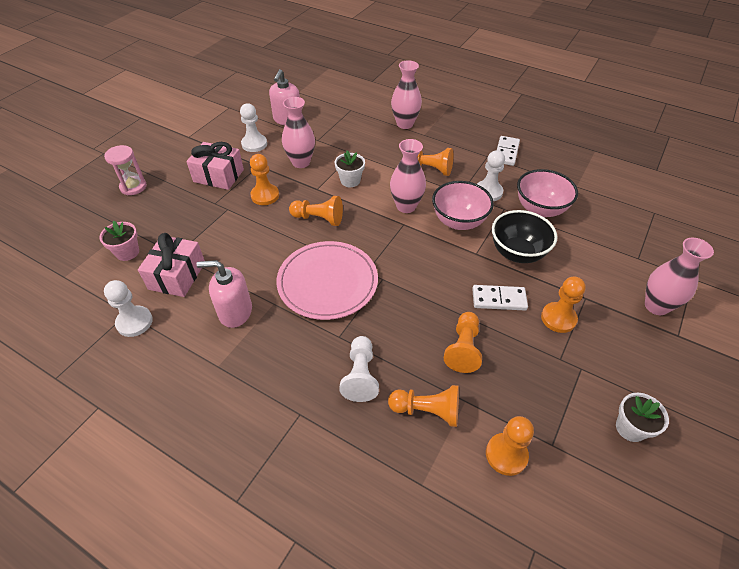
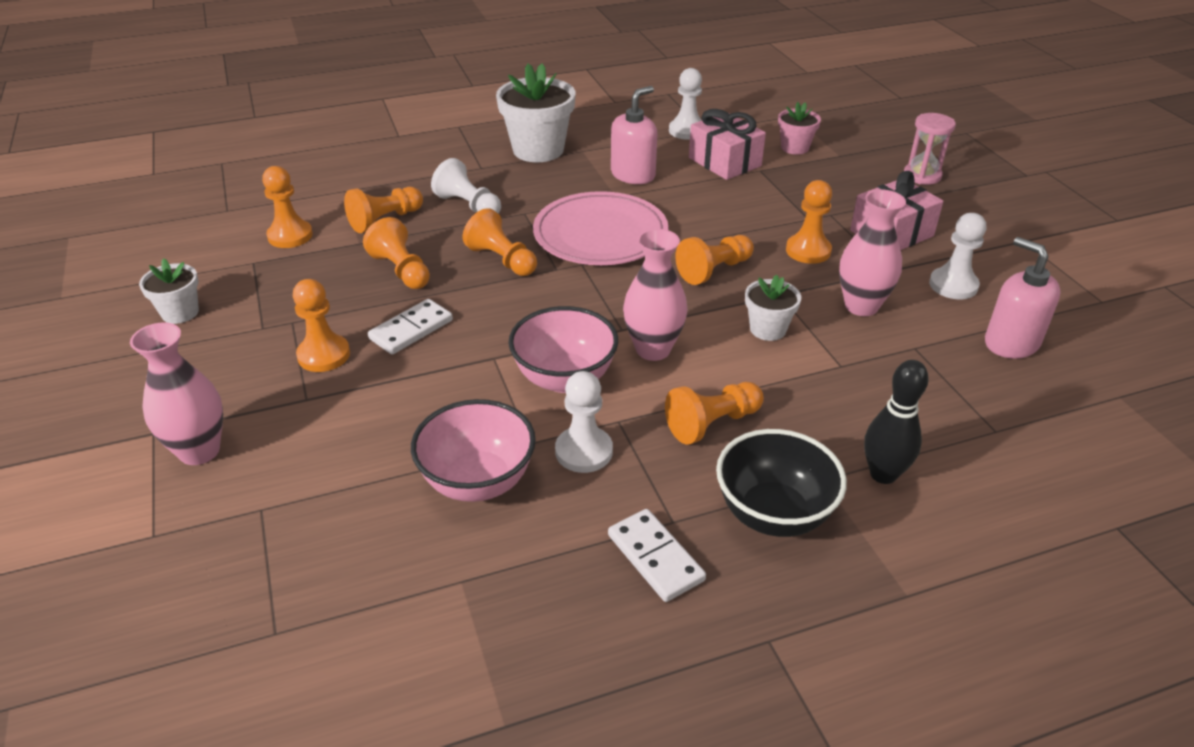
camera: 130 degrees right, 10 degrees down
pink vase [391,60,422,129] -> black bowling pin [864,360,929,484]
black bowl [492,210,557,263] -> black bowl moved to [716,429,847,537]
none -> orange pawn [463,208,537,276]
none -> white flower pot [496,63,575,162]

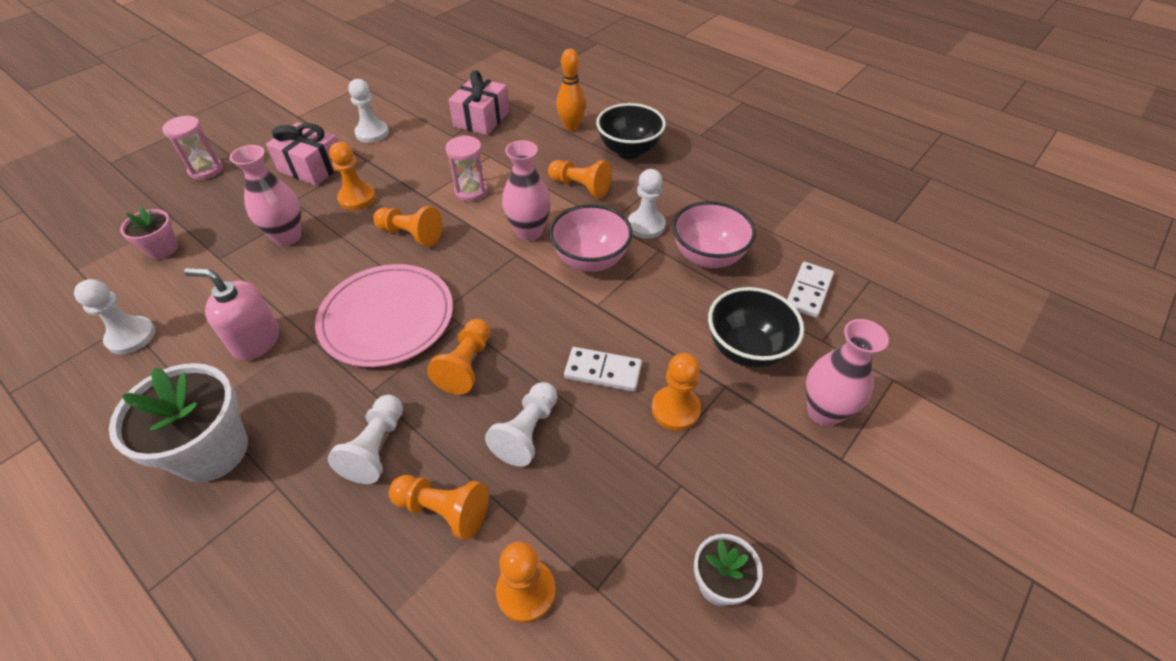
camera: 120 degrees left, 10 degrees up
orange pawn [363,217,430,289] -> white pawn [485,382,557,467]
white domino [608,509,706,602] -> white domino moved to [787,262,834,318]
pink gift [689,109,766,180] -> pink gift moved to [448,70,509,135]
white flower pot [745,275,801,341] -> pink hourglass [446,135,488,201]
pink vase [839,190,906,316] -> pink vase moved to [230,145,301,246]
black bowling pin [864,360,929,484] -> orange bowling pin [556,49,586,131]
pink soap dispenser [985,237,1061,359] -> none
none -> black bowl [708,287,804,368]

